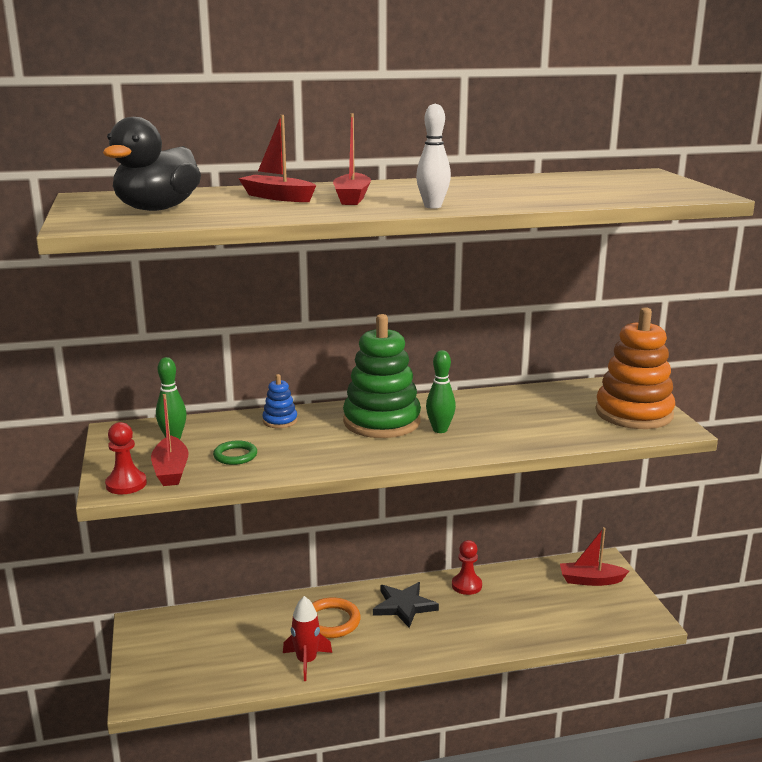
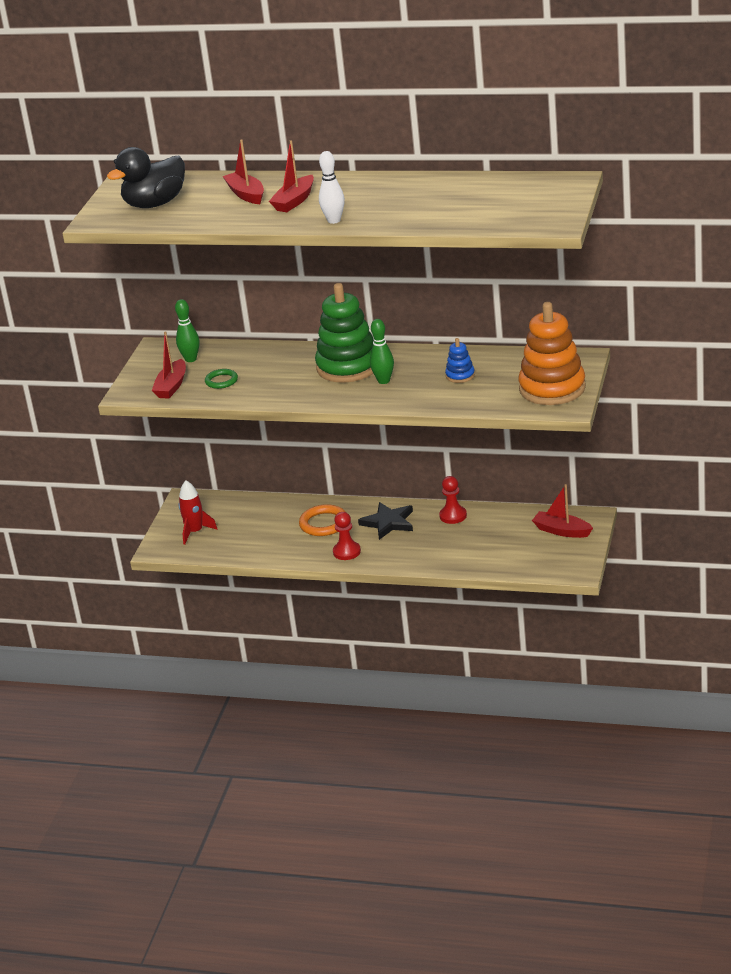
camera: 30 degrees right, 10 degrees up
red pawn [105,422,147,494] -> red pawn moved to [333,512,361,560]
blue stacking toy [262,374,297,428] -> blue stacking toy moved to [445,338,475,383]
red rocket [283,596,332,681] -> red rocket moved to [178,480,218,545]

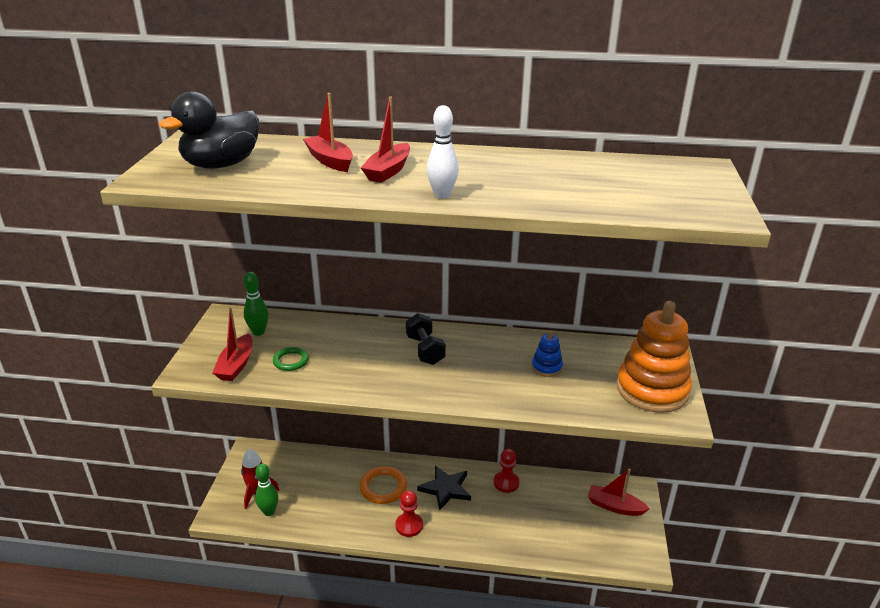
camera: 10 degrees left, 0 degrees up
green stacking toy [315,283,374,383] -> black dumbbell [406,313,446,365]
green bowling pin [370,319,394,384] -> green bowling pin moved to [255,463,278,516]

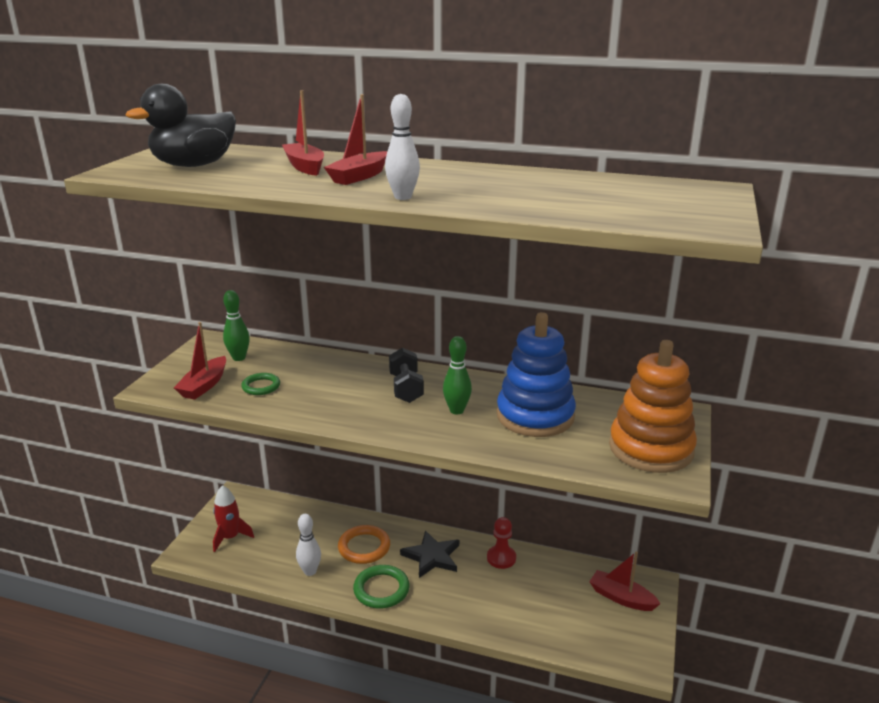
camera: 10 degrees right, 5 degrees down
green bowling pin [255,463,278,516] -> green bowling pin moved to [443,336,472,414]
red pawn [396,490,423,537] -> green ring [353,565,409,609]
blue stacking toy [532,330,563,377] -> blue stacking toy [497,312,576,437], size x2.23
none -> white bowling pin [296,514,321,576]

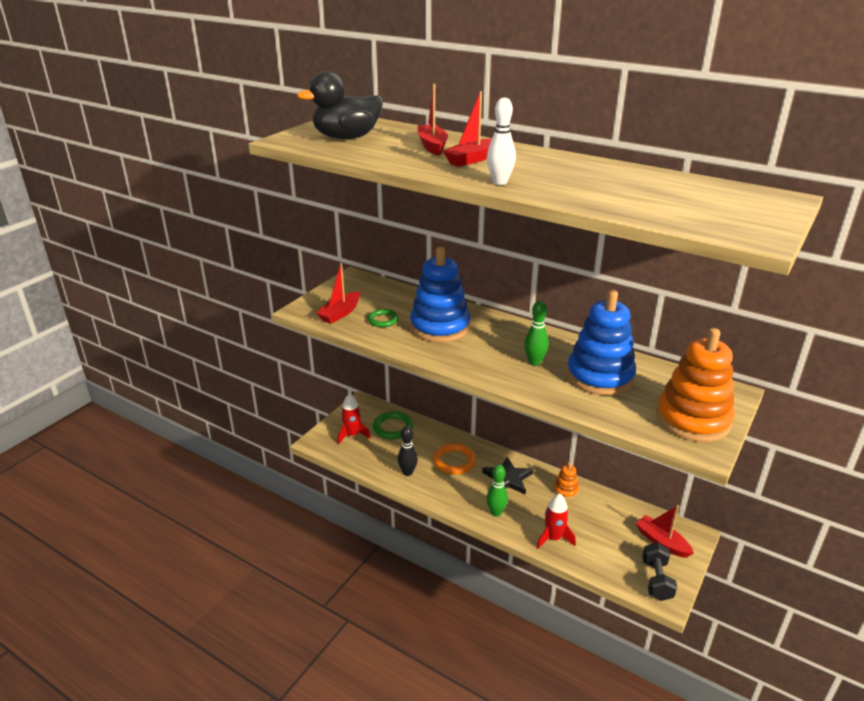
camera: 15 degrees right, 5 degrees up
green bowling pin [223,290,250,361] -> green bowling pin moved to [486,465,508,516]
white bowling pin [296,514,321,576] -> black bowling pin [398,426,418,476]
green ring [353,565,409,609] -> green ring moved to [373,411,413,439]
black dumbbell [389,348,424,403] -> black dumbbell moved to [642,543,677,601]
red pawn [487,517,516,569] -> orange stacking toy [554,462,579,499]
none -> blue stacking toy [410,246,470,342]
none -> red rocket [537,493,576,549]

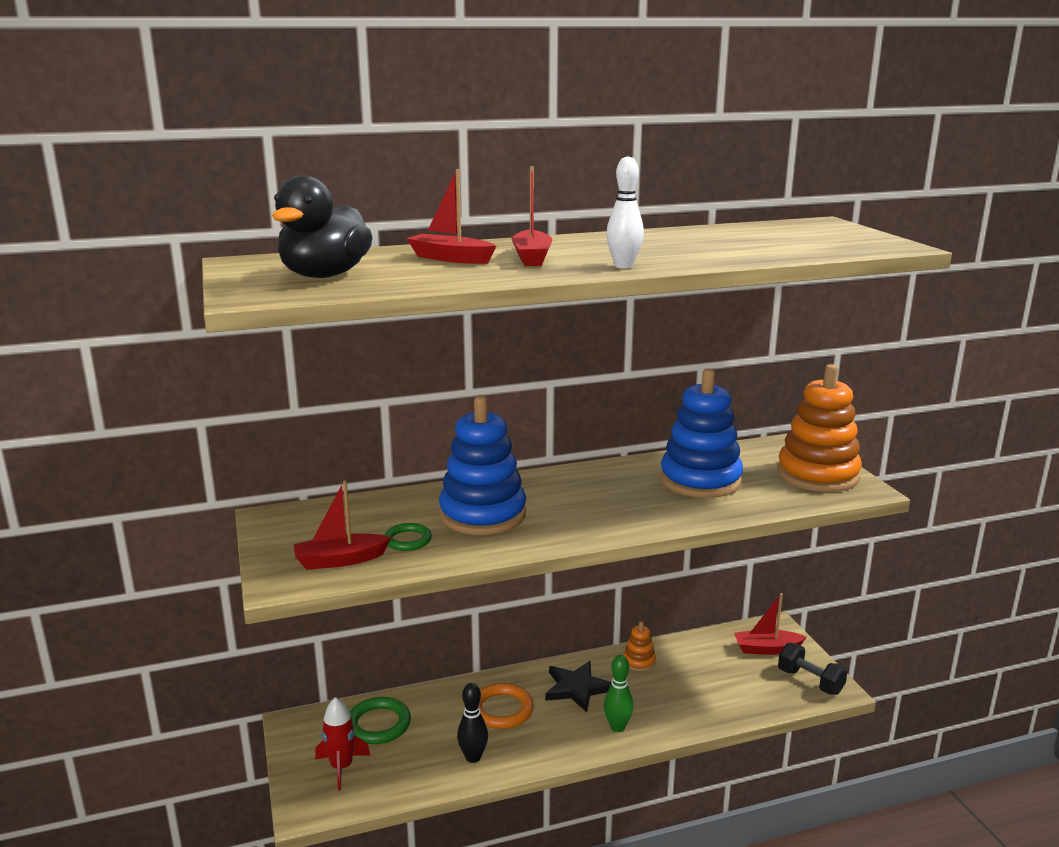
camera: 50 degrees left, 10 degrees down
red boat [316,263,360,324] -> red boat turned 90 degrees clockwise [294,480,392,570]
green bowling pin [524,301,549,366] -> none
red rocket [537,493,576,549] -> none

